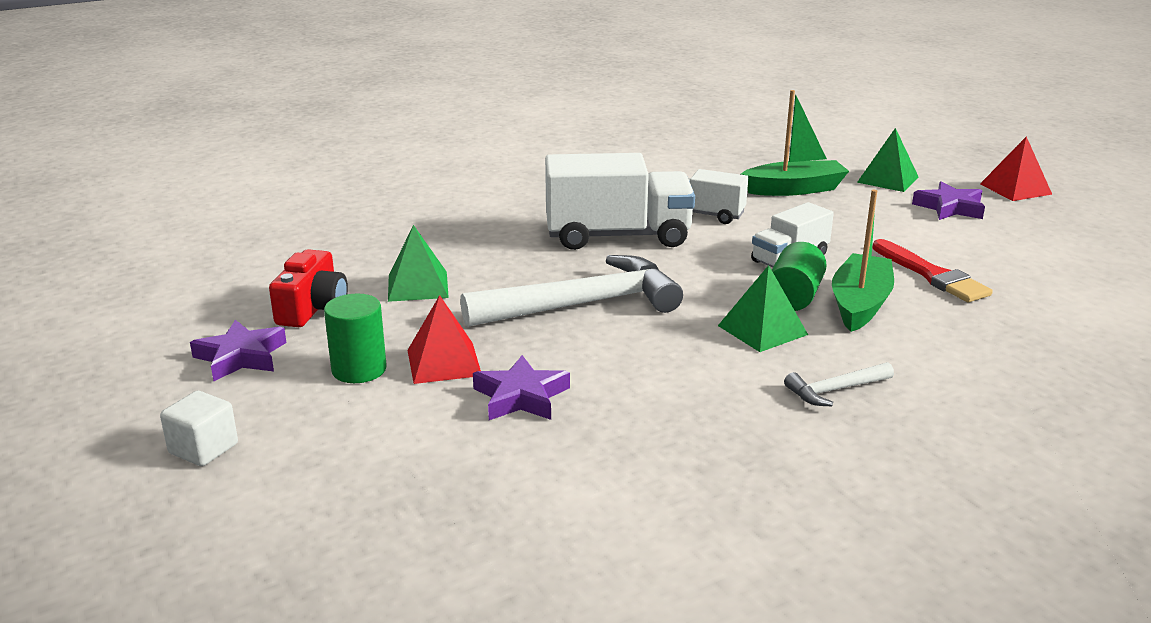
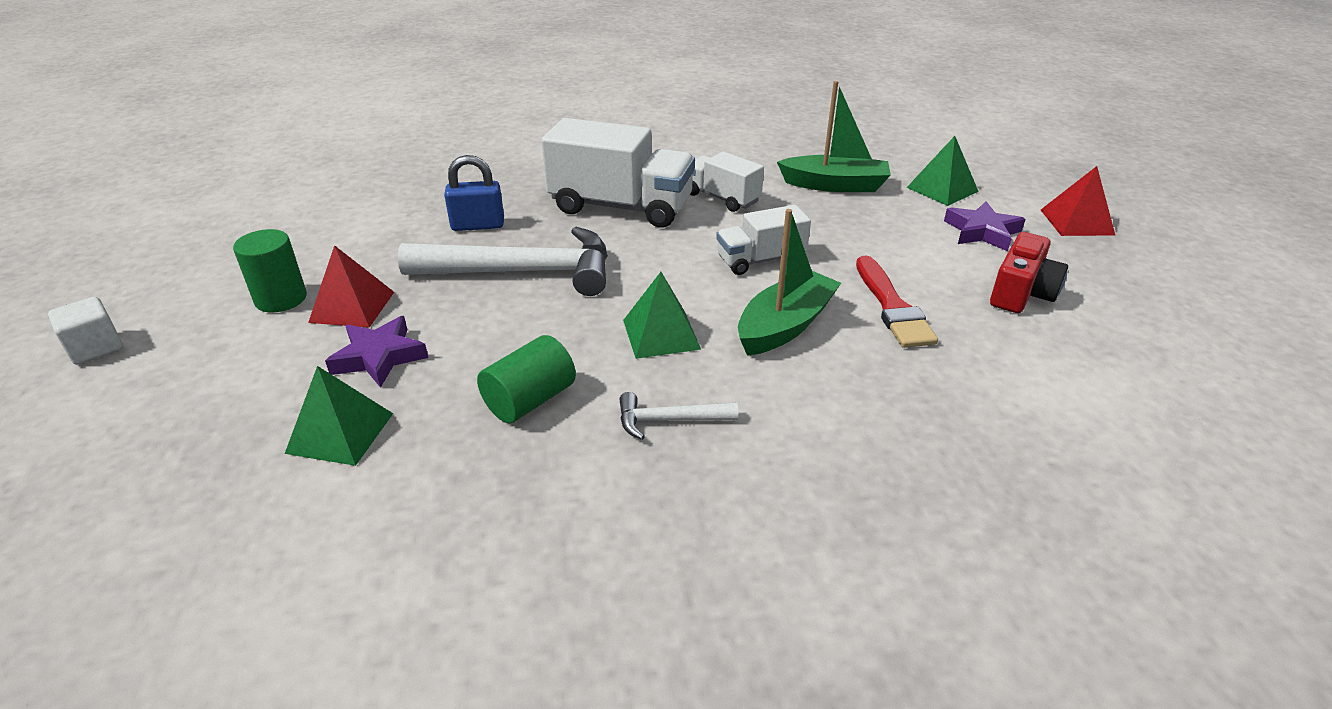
camera: 20 degrees right, 10 degrees up
purple star [190,320,287,381] -> none
red camera [269,249,348,327] -> red camera moved to [990,232,1068,313]
green pyramid [388,225,449,302] -> green pyramid moved to [285,366,393,466]
green cylinder [772,242,827,311] -> green cylinder moved to [477,335,576,423]
none -> blue padlock [444,155,504,231]

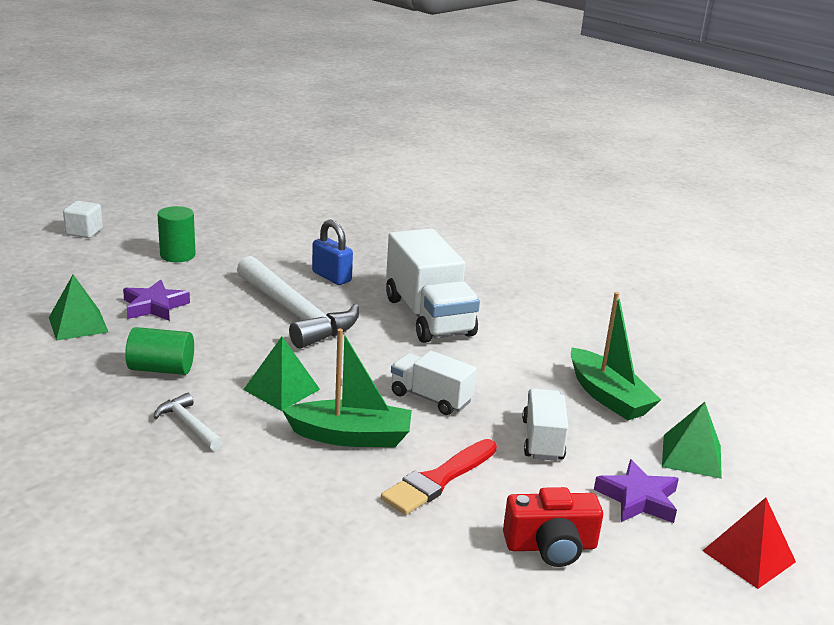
camera: 50 degrees right, 10 degrees down
red pyramid [308,245,394,328] -> none
white truck [690,152,764,212] -> white truck moved to [522,388,568,461]

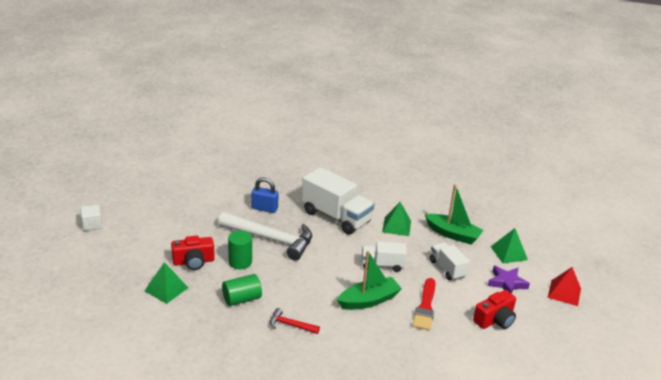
camera: 30 degrees left, 5 degrees up
purple star [123,280,190,321] -> red camera [171,236,215,270]
white hammer [154,393,223,451] -> red hammer [270,308,320,334]
green cylinder [158,206,195,262] -> green cylinder moved to [228,231,252,269]
green pyramid [243,337,320,411] -> green pyramid moved to [382,202,411,236]

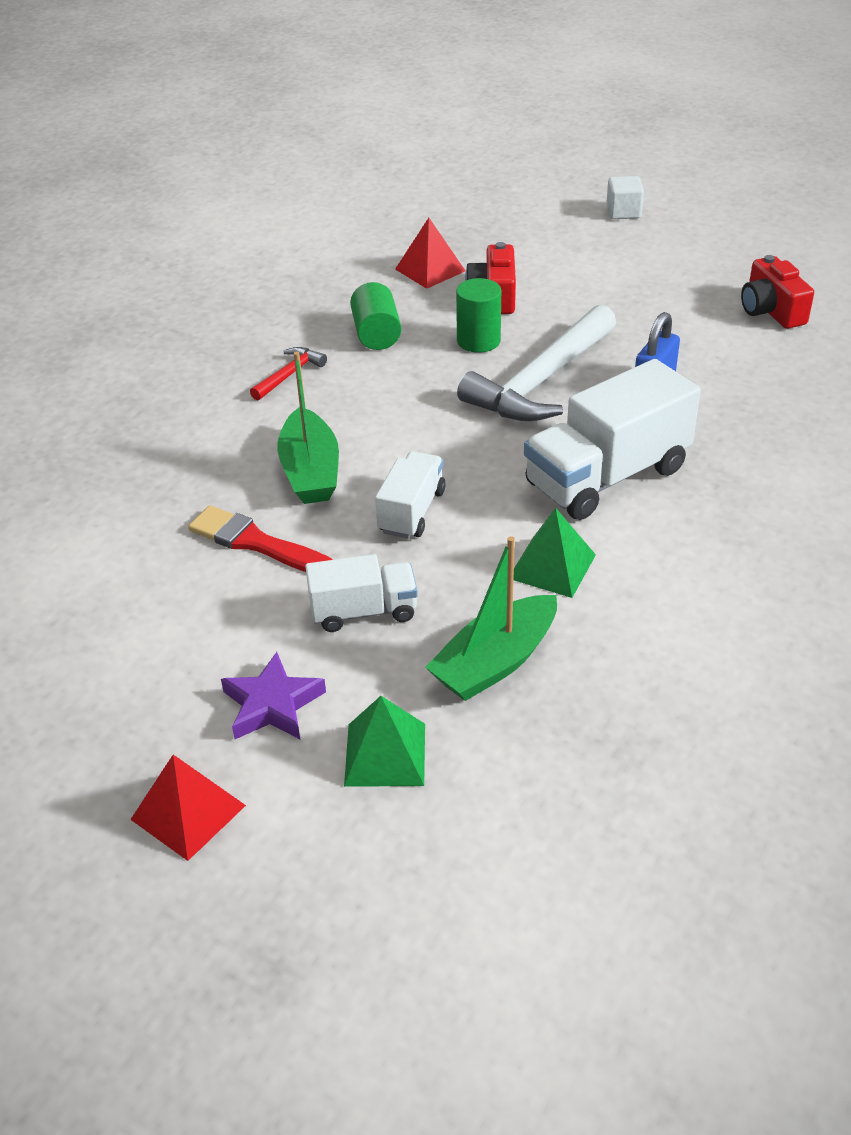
camera: 110 degrees right, 10 degrees up
green pyramid [145,262,188,304] -> red pyramid [395,218,465,289]
red camera [473,290,516,329] -> red camera moved to [741,255,814,329]

